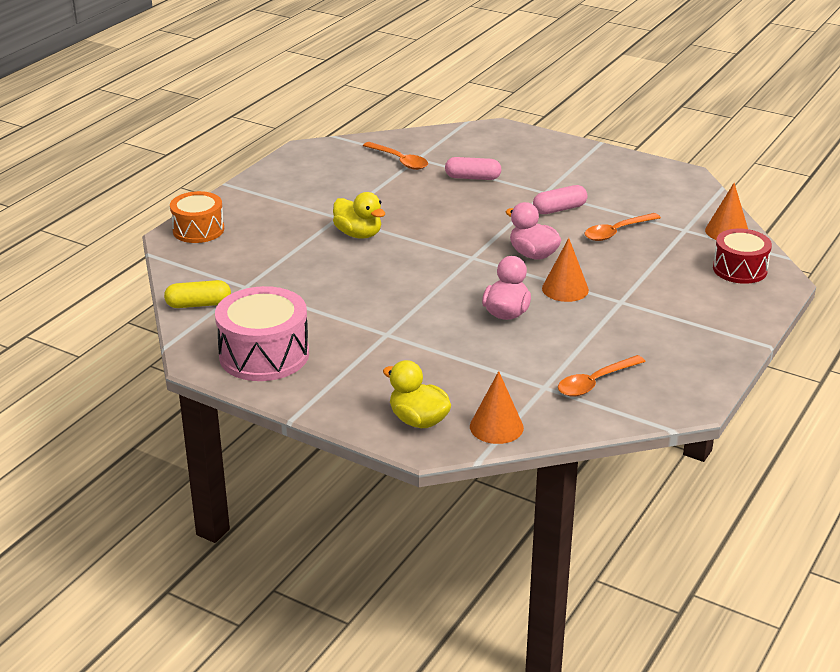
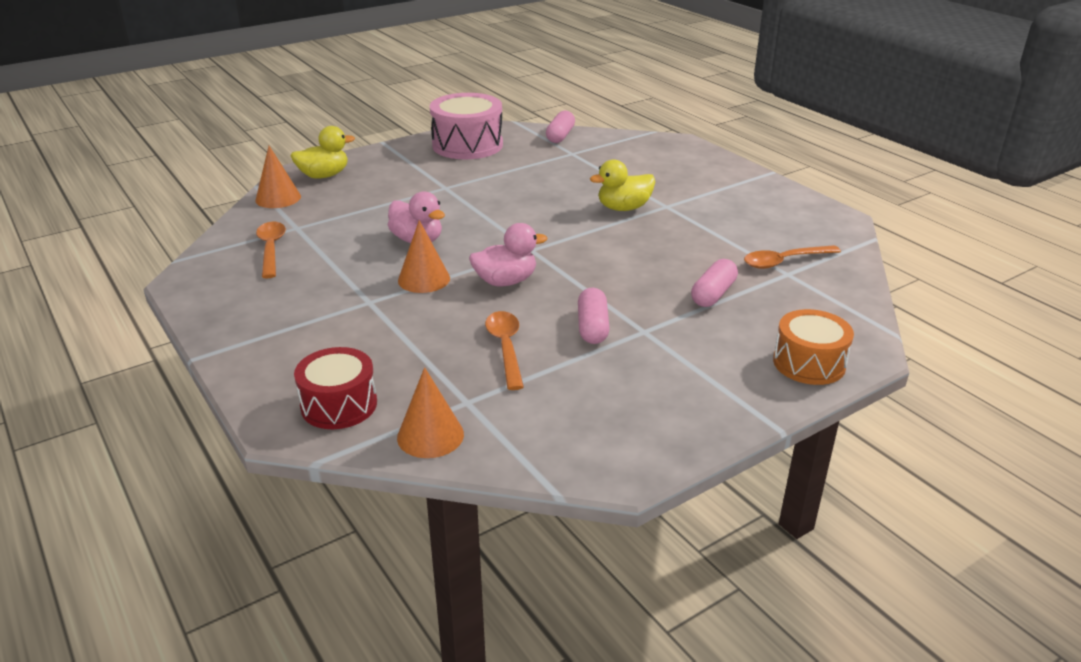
camera: 115 degrees right, 0 degrees up
yellow capsule [164,280,231,308] -> pink capsule [546,111,575,143]
orange drum [170,191,224,243] -> orange drum moved to [773,309,854,385]

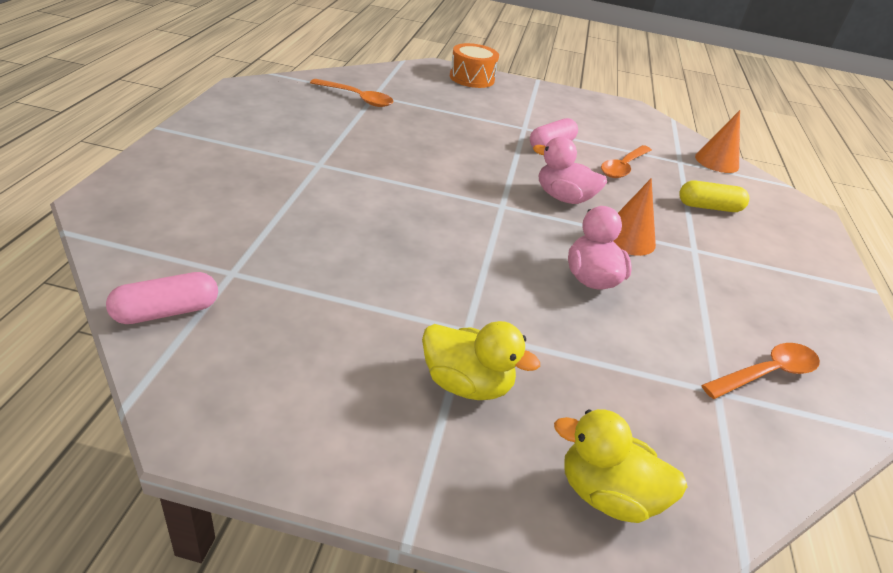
camera: 140 degrees left, 5 degrees up
orange cone [255,146,301,208] -> none
orange spoon [256,222,286,278] -> orange spoon turned 150 degrees counterclockwise [701,343,820,399]
red drum [294,347,377,429] -> none
pink drum [430,93,503,159] -> none
yellow duck [590,159,655,211] -> yellow duck moved to [422,321,540,400]
pink capsule [691,259,738,307] -> none
none -> yellow capsule [679,180,749,212]

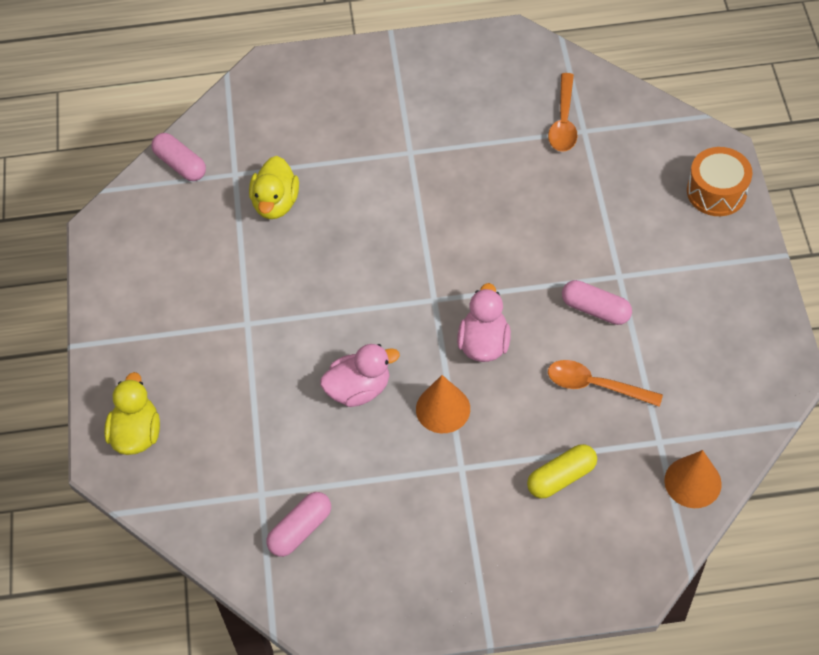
camera: 80 degrees right, 20 degrees up
yellow duck [422,321,540,400] -> yellow duck moved to [249,156,299,219]
yellow capsule [679,180,749,212] -> yellow capsule turned 75 degrees clockwise [527,444,597,498]
orange spoon [701,343,820,399] -> pink capsule [267,492,331,557]

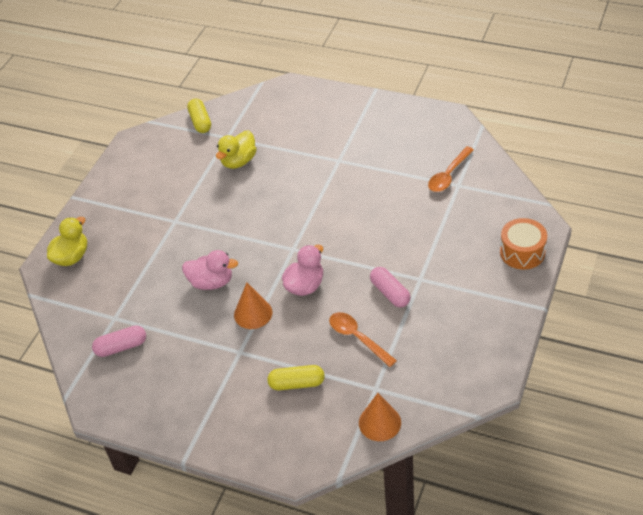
camera: 30 degrees right, 10 degrees down
pink capsule [151,133,206,181] -> yellow capsule [187,99,211,133]

